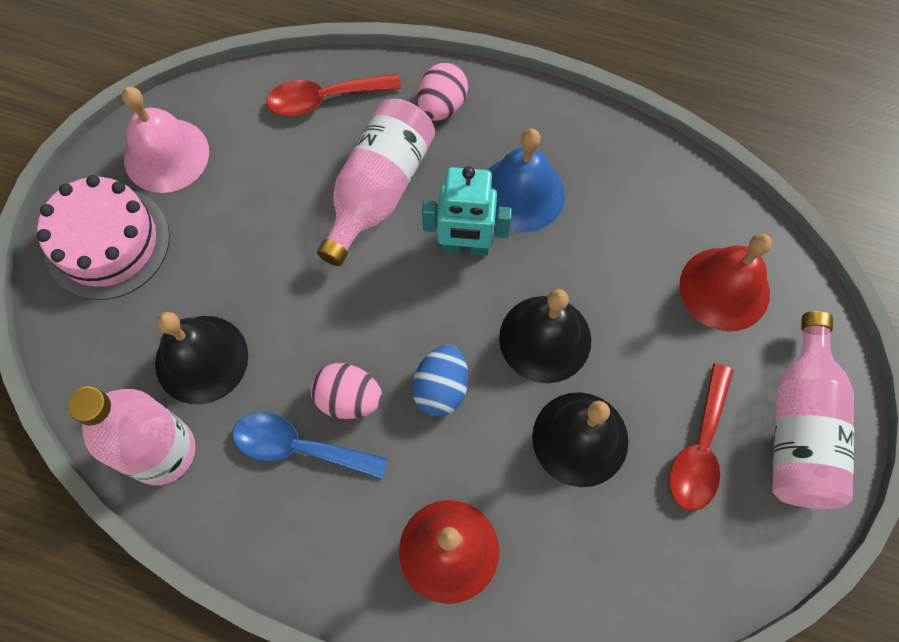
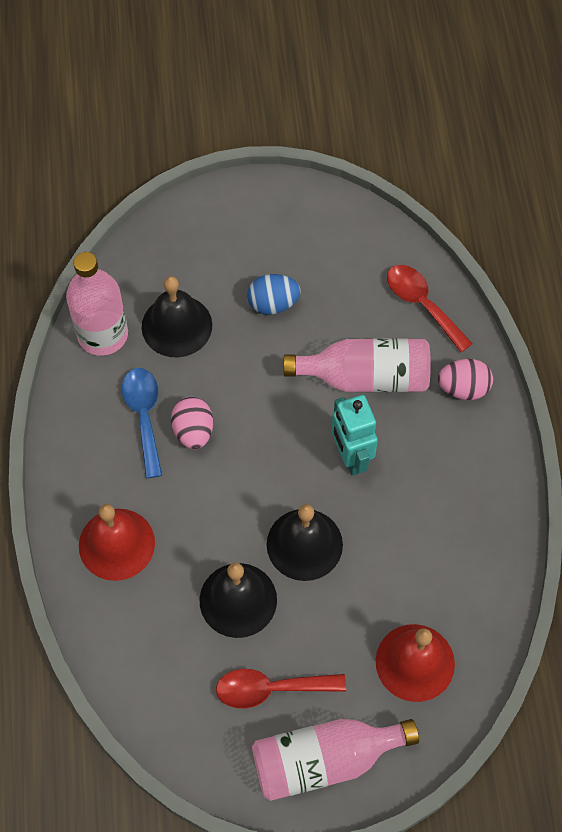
camera: 65 degrees right, 5 degrees down
pink cake [37,175,170,300] -> none
pink bell [122,87,209,193] -> none
blue egg [412,345,468,417] -> blue egg moved to [247,274,301,315]
blue bell [488,128,565,233] -> none

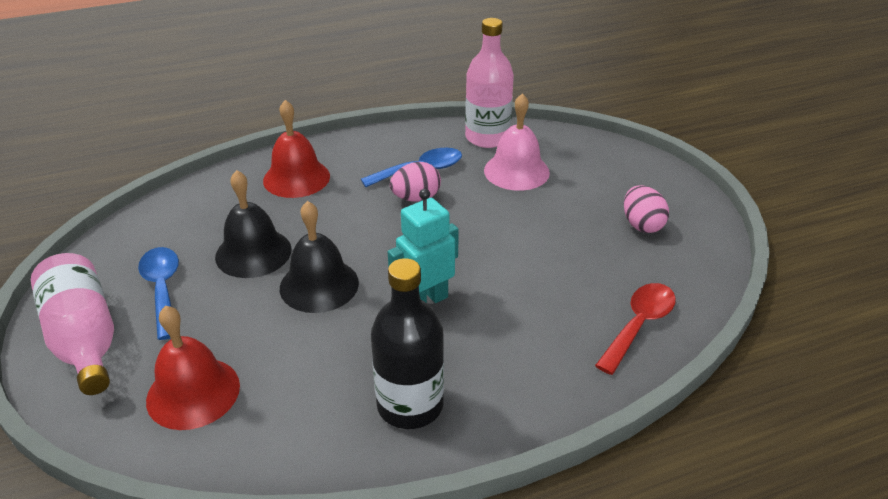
camera: 75 degrees right, 25 degrees down
black bell [142,276,212,357] -> pink bell [484,93,550,191]
red spoon [216,669,346,708] -> blue spoon [138,247,179,340]
blue egg [247,274,301,315] -> none
pink bottle [284,339,431,392] -> none
pink egg [438,359,493,400] -> pink egg moved to [624,185,669,233]
none -> black bottle [371,258,444,429]

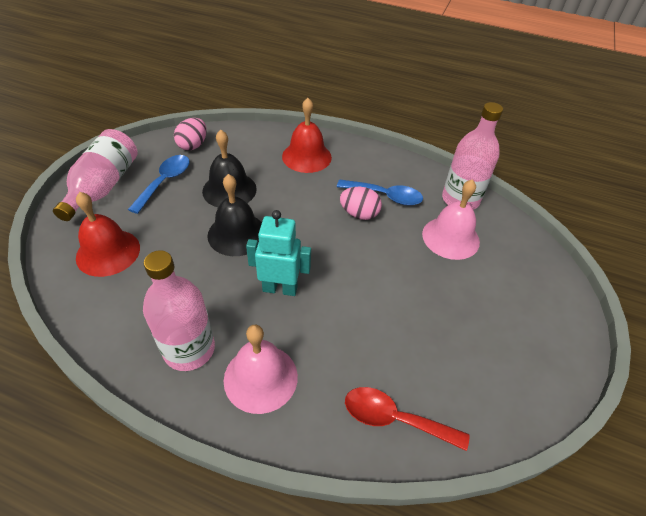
camera: 40 degrees right, 10 degrees up
black bottle [371,258,444,429] -> pink bottle [143,250,215,371]
red spoon [595,283,676,375] -> red spoon turned 150 degrees counterclockwise [345,387,469,451]
pink egg [624,185,669,233] -> pink egg moved to [174,118,207,151]
none -> pink bell [224,325,298,414]

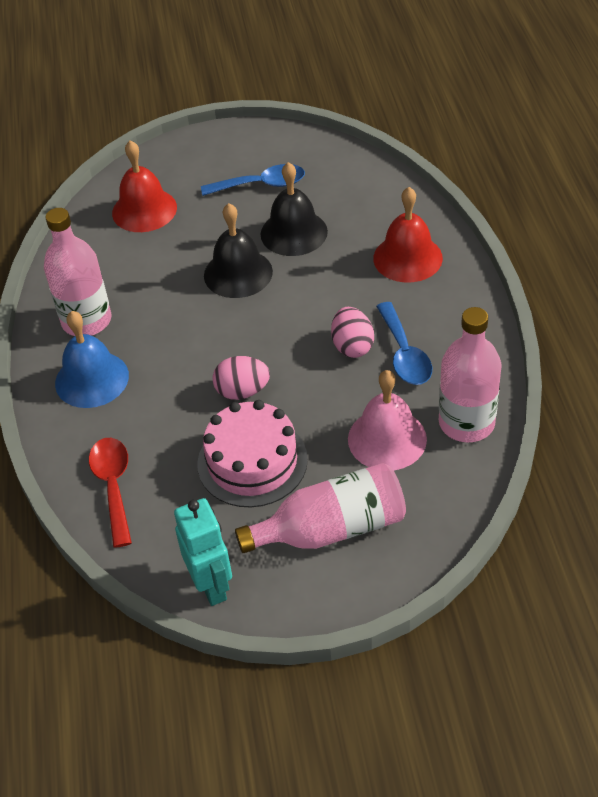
camera: 65 degrees right, 0 degrees up
pink bottle [53,129,138,221] -> pink bottle moved to [235,463,406,553]
pink egg [174,118,207,151] -> pink egg moved to [213,356,270,400]
pink bell [224,325,298,414] -> blue bell [55,311,129,408]
turquoise robot [246,210,311,296] -> turquoise robot moved to [174,498,232,606]
none -> pink cake [197,400,308,507]

